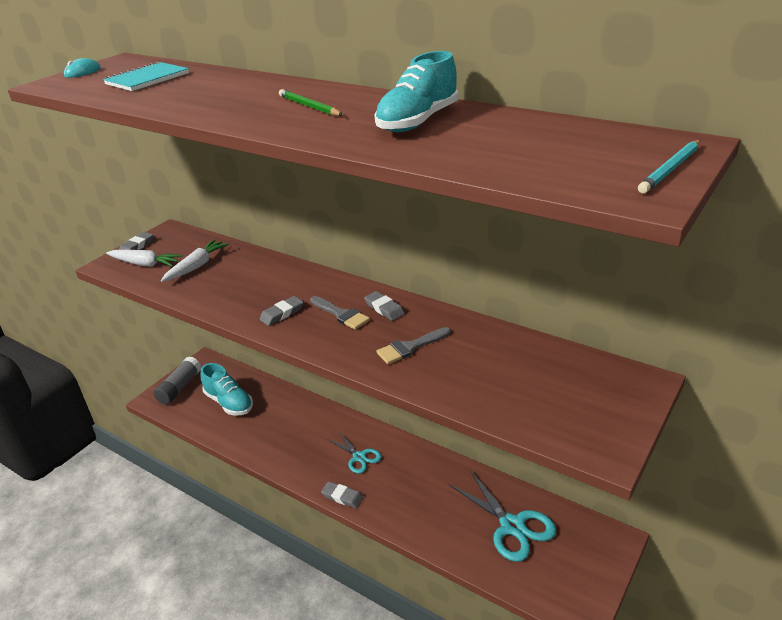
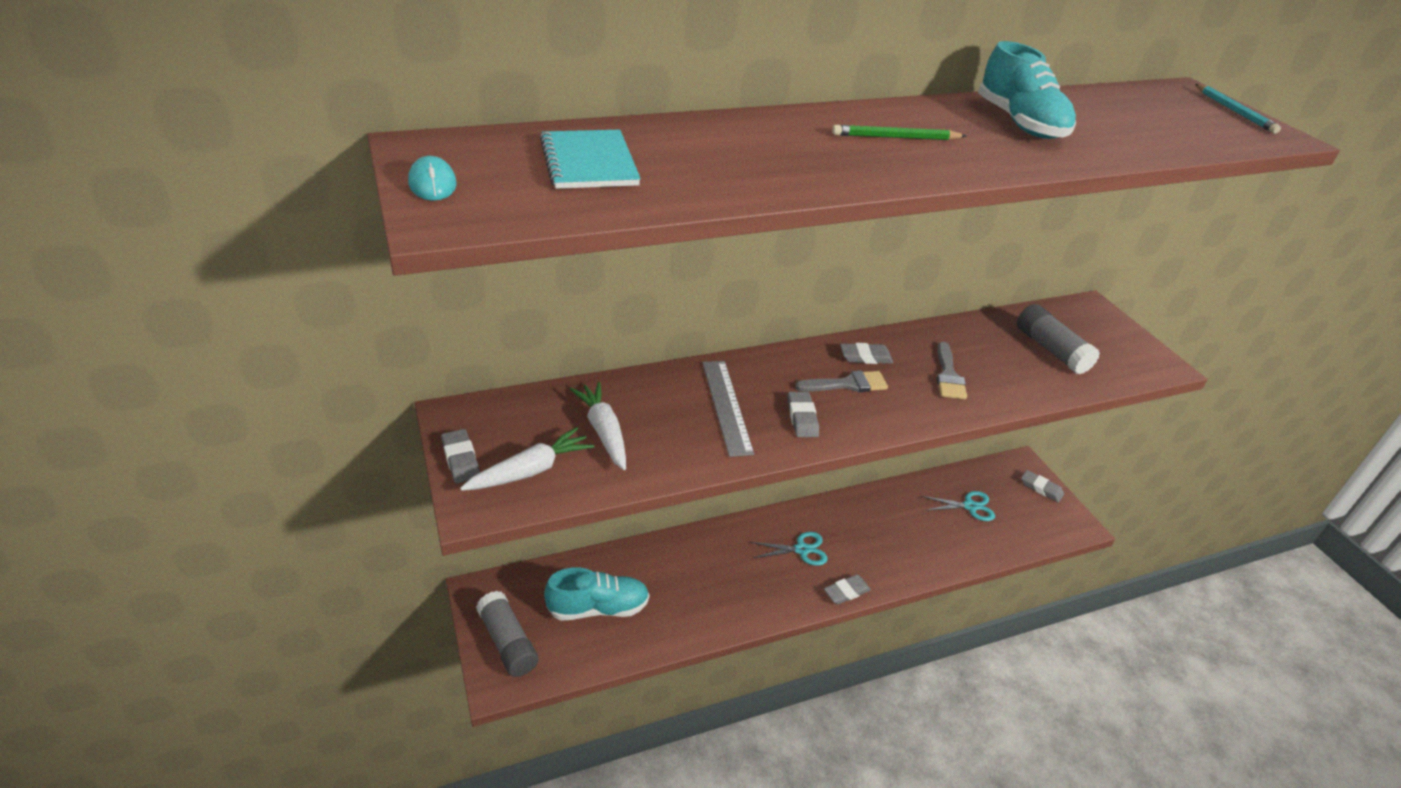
camera: 60 degrees left, 5 degrees up
turquoise scissors [449,470,557,562] -> turquoise scissors [921,491,995,521], size x0.60
none -> grey ruler [702,361,754,457]
none -> grey glue stick [1017,304,1100,375]
none -> grey eraser [1021,470,1064,503]

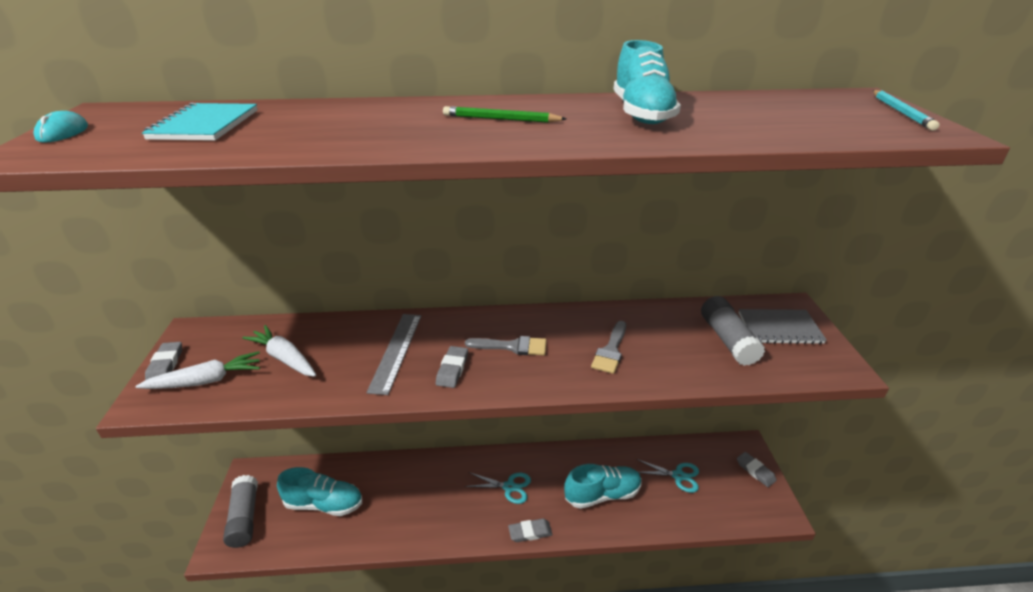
camera: 20 degrees right, 5 degrees down
white carrot [570,382,626,470] -> white carrot turned 45 degrees counterclockwise [242,325,316,377]
grey eraser [840,343,893,364] -> none
none -> turquoise shoe [564,464,642,509]
none -> grey notebook [739,309,827,344]

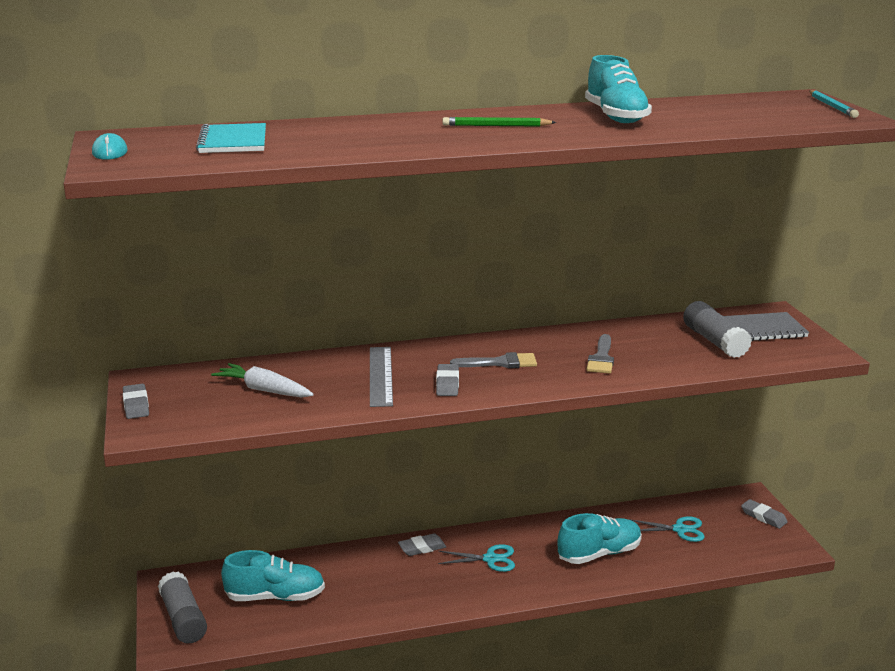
camera: 10 degrees left, 10 degrees down
white carrot [136,351,260,389] -> none
grey eraser [508,519,553,542] -> grey eraser moved to [398,533,446,556]

